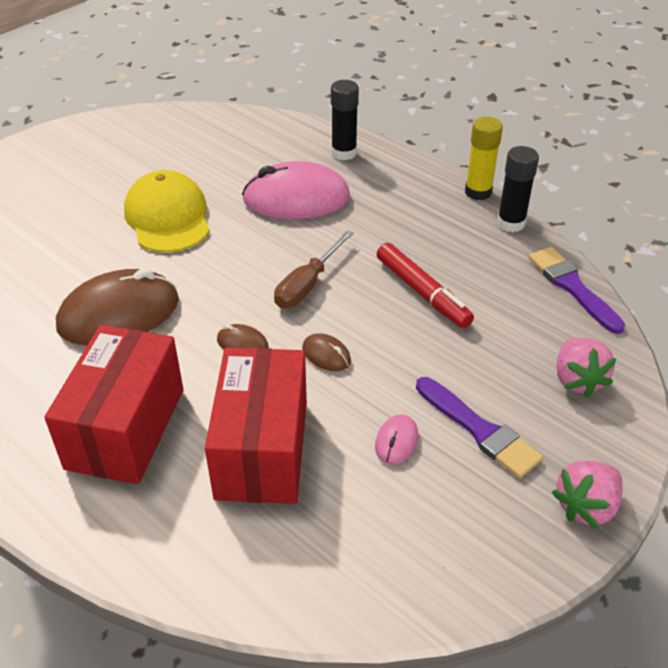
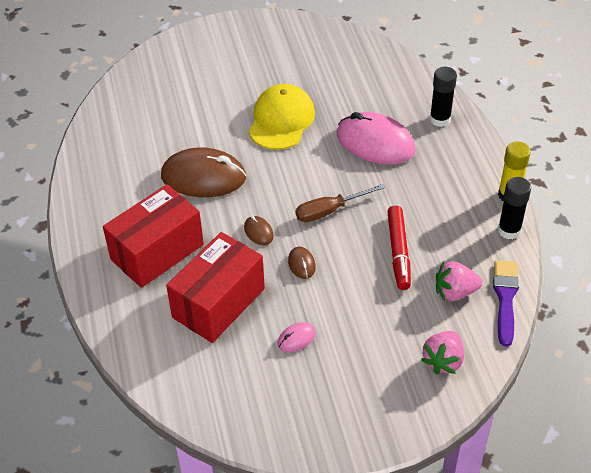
camera: 35 degrees right, 5 degrees up
purple brush [416,377,543,478] -> none
pink strawberry [552,461,623,528] -> pink strawberry moved to [436,261,482,302]

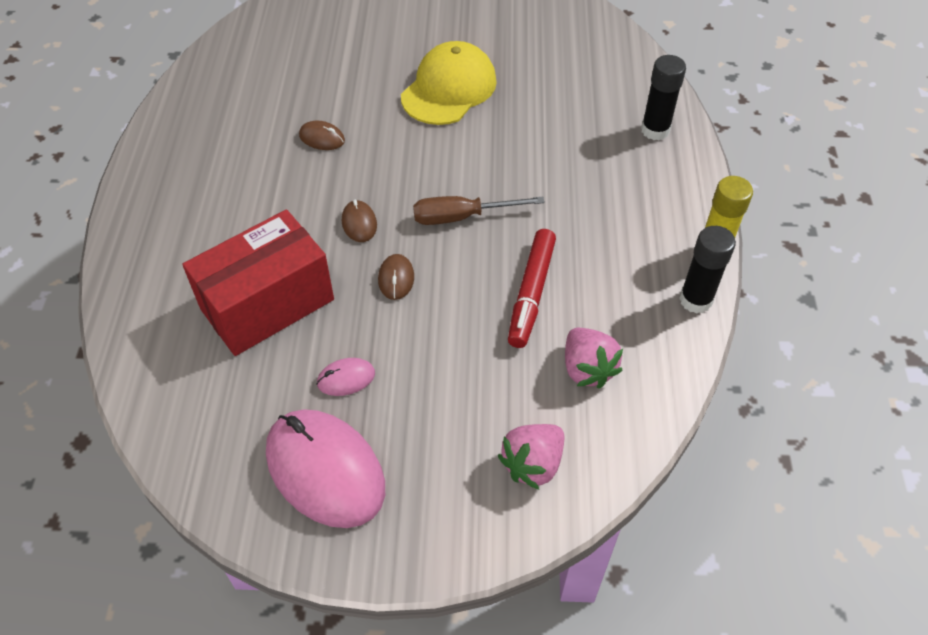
camera: 15 degrees right, 5 degrees up
red box [103,184,204,288] -> none
brown mouse [161,148,246,197] -> brown mouse [299,120,345,150], size x0.43
pink mouse [337,112,416,165] -> pink mouse moved to [266,409,385,528]
pink strawberry [436,261,482,302] -> pink strawberry turned 120 degrees counterclockwise [565,328,623,389]
purple brush [493,260,519,347] -> none

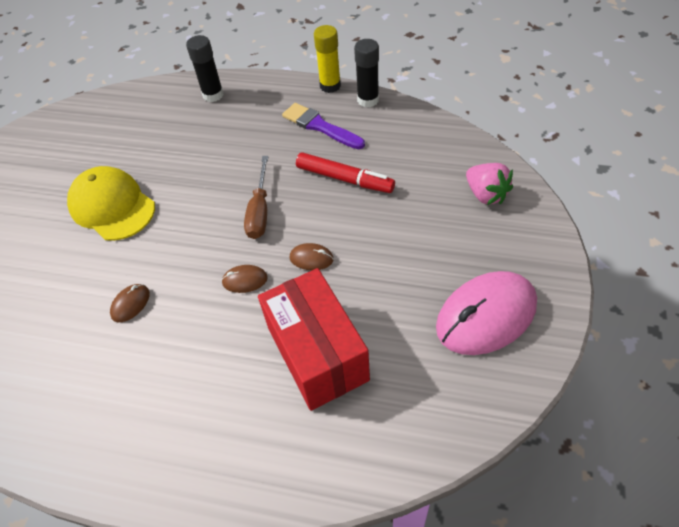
camera: 75 degrees left, 0 degrees up
pink mouse [316,358,375,396] -> none
pink strawberry [565,328,623,389] -> none
none -> purple brush [282,103,365,149]

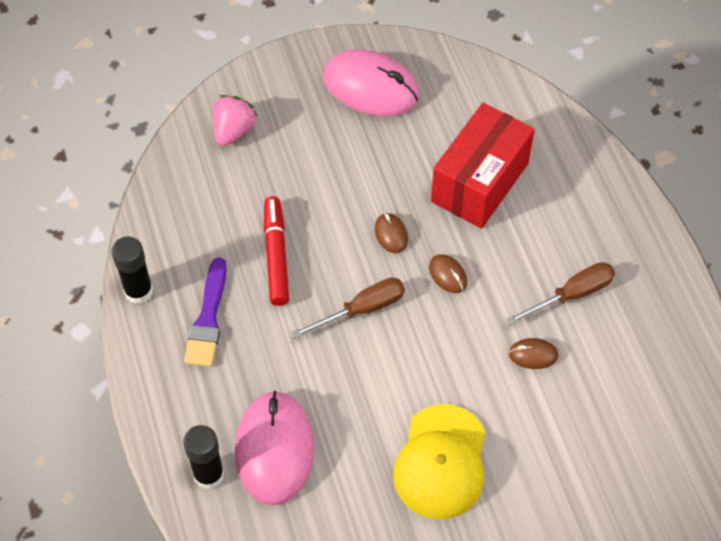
camera: 125 degrees left, 5 degrees up
yellow glue stick [314,25,341,93] -> none
none -> pink mouse [235,391,314,505]
none -> brown screwdriver [507,262,615,325]

